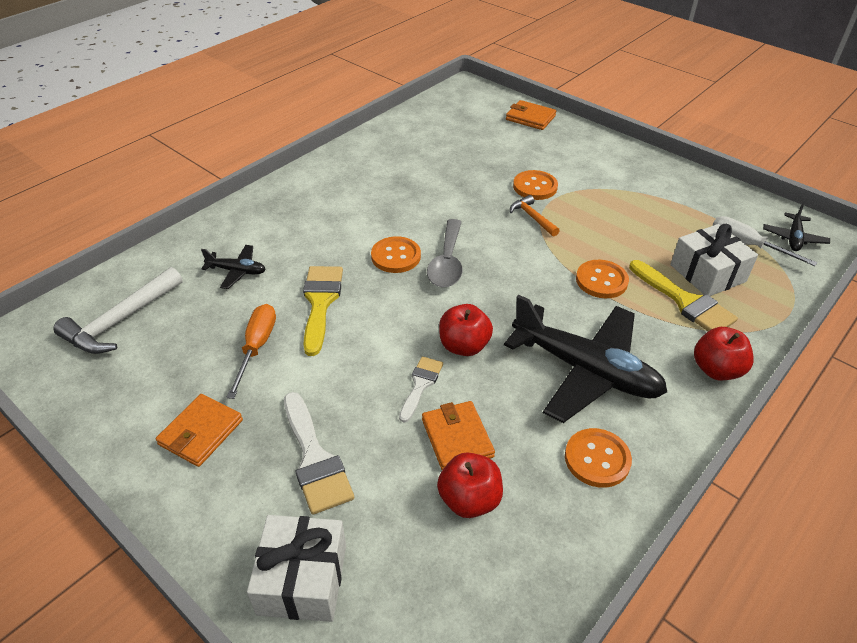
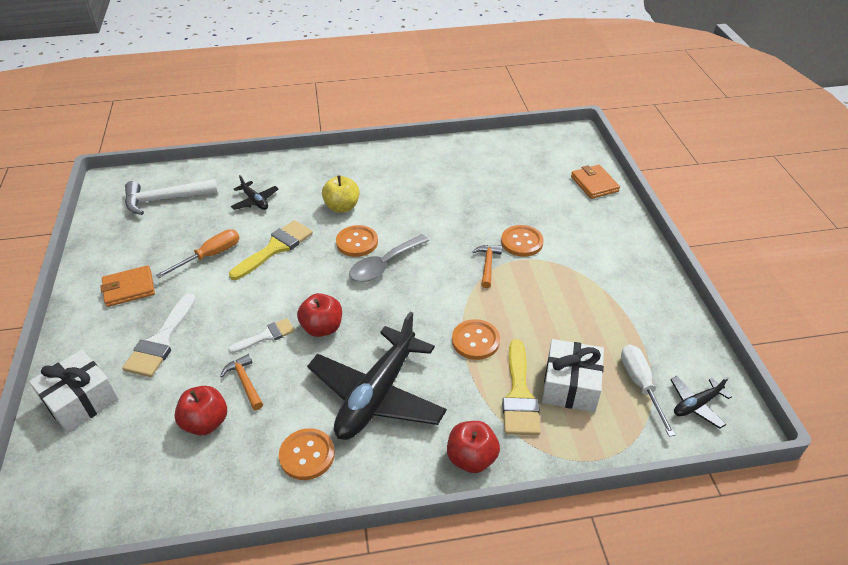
camera: 40 degrees right, 0 degrees up
orange wallet [422,401,495,470] -> orange hammer [220,354,263,410]
black plane [504,295,667,423] -> black plane turned 45 degrees clockwise [307,311,447,440]
none -> yellow apple [322,175,360,213]

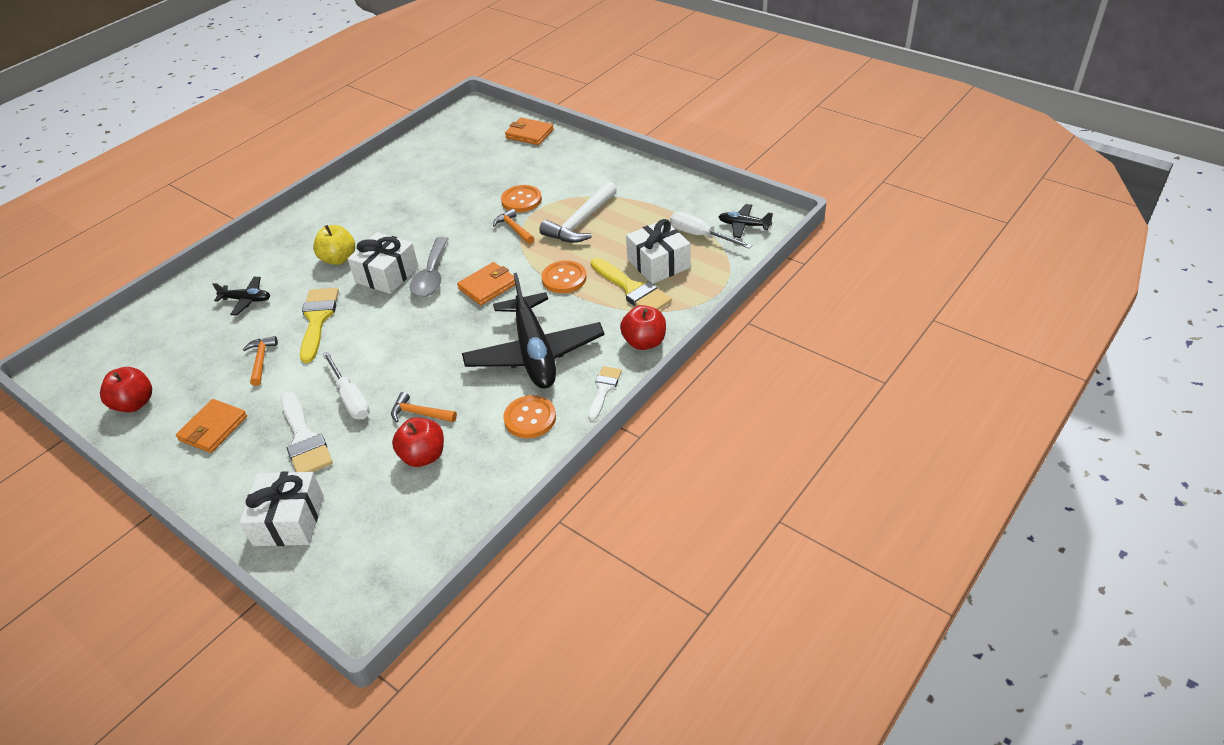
camera: 40 degrees left, 0 degrees up
white hammer [125,179,218,215] -> white hammer moved to [539,181,617,243]
orange screwdriver [155,229,239,278] -> orange hammer [243,336,278,386]
white brush [228,318,295,353] -> white brush moved to [588,366,622,420]
red apple [297,293,342,337] -> red apple moved to [100,367,152,412]
orange button [336,225,378,257] -> white gift [348,232,419,294]
black plane [670,376,732,429] -> black plane turned 90 degrees clockwise [718,204,773,238]
none -> white screwdriver [323,352,370,419]
none -> orange wallet [457,262,515,305]

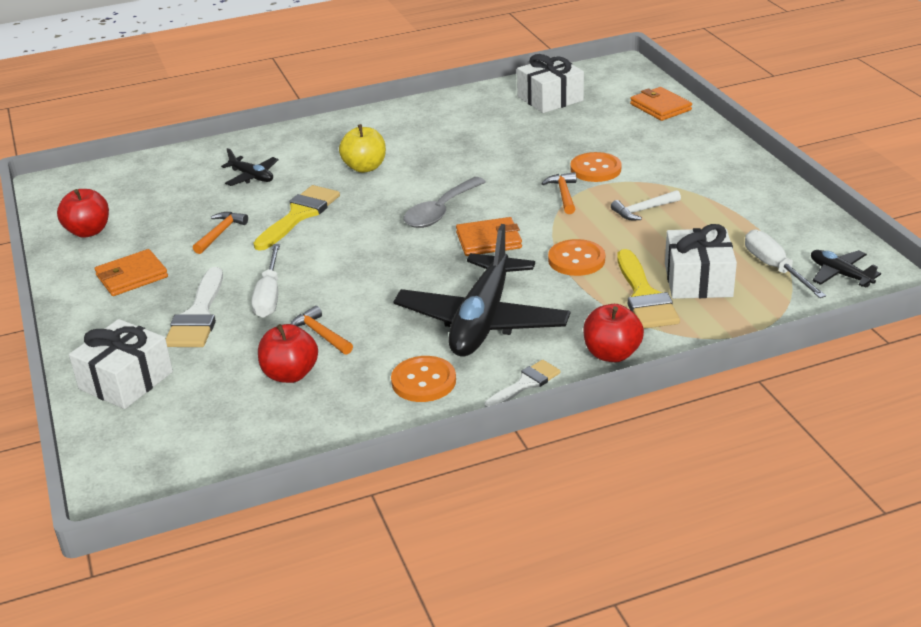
camera: 30 degrees right, 10 degrees down
white gift [348,232,419,294] -> white gift moved to [517,54,584,113]
white hammer [539,181,617,243] -> white hammer [611,190,681,220], size x0.57

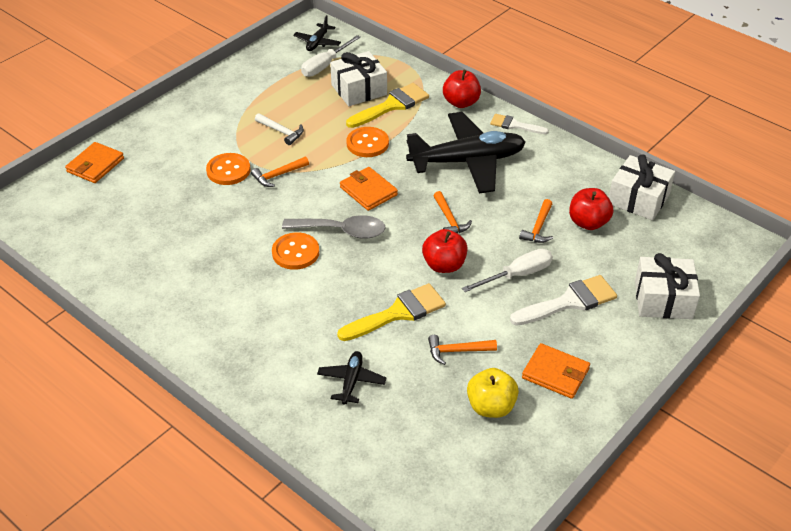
camera: 120 degrees left, 10 degrees up
red apple [57,189,109,238] -> red apple moved to [422,229,468,273]
yellow brush [254,185,340,251] -> yellow brush turned 150 degrees clockwise [337,283,446,341]
yellow apple [339,124,386,173] -> yellow apple moved to [467,368,519,418]
orange button [391,356,456,402] -> orange button moved to [272,232,319,270]
white gift [517,54,584,113] -> white gift moved to [609,155,675,220]
none -> orange hammer [433,191,472,233]

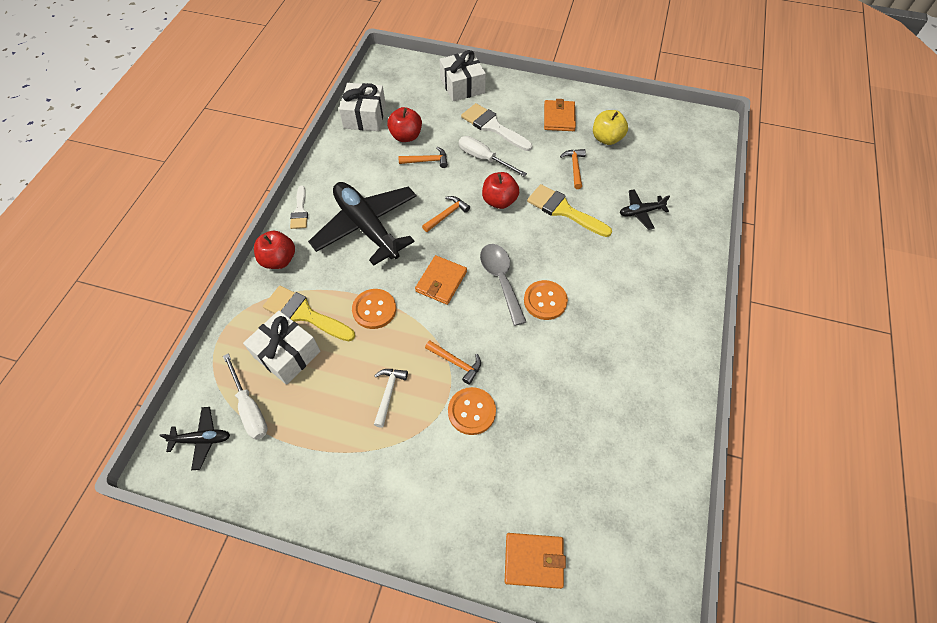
camera: 115 degrees left, 15 degrees up
white screwdriver [301,35,361,77] -> white screwdriver turned 45 degrees clockwise [223,353,268,440]
orange hammer [428,335,497,365] -> orange hammer turned 150 degrees counterclockwise [560,149,586,189]

